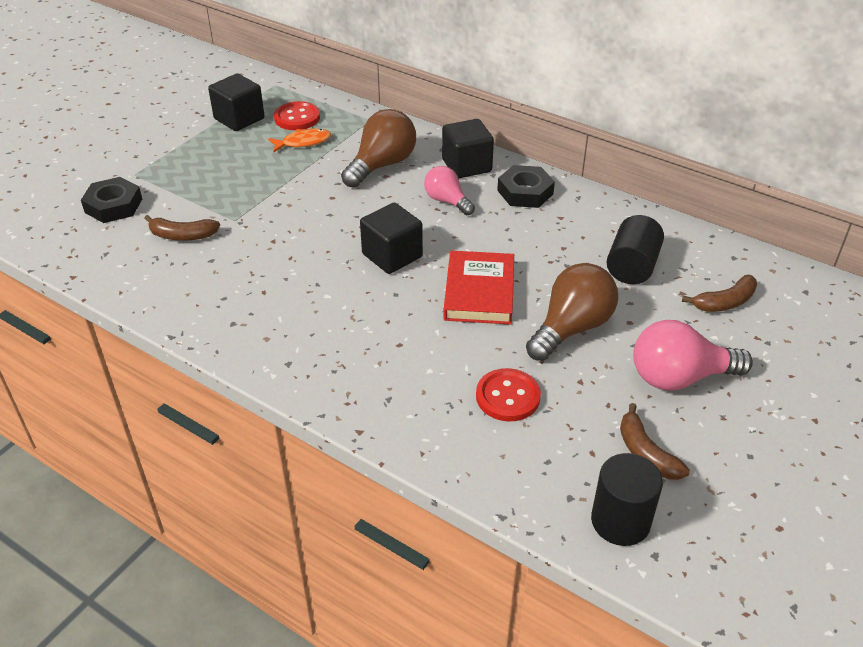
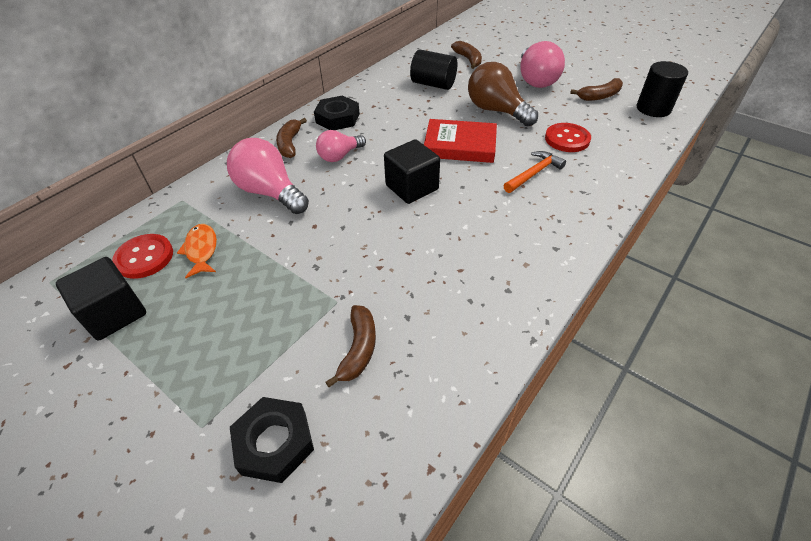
camera: 85 degrees left, 5 degrees up
brown light bulb [341,109,416,188] -> pink light bulb [227,138,309,214]
black cube [442,119,494,179] -> brown banana [276,118,307,158]
none -> orange hammer [503,151,566,193]

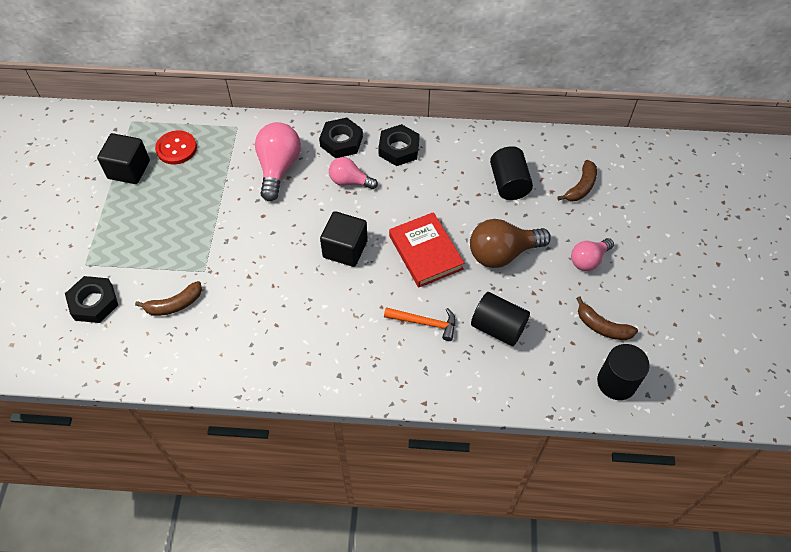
camera: 55 degrees right, 10 degrees up
orange fish [177,224,217,278] -> none
brown banana [276,118,307,158] -> black nut [319,118,363,158]
brown light bulb [468,62,538,126] -> brown light bulb turned 120 degrees counterclockwise [470,219,551,268]
pink light bulb [520,41,565,88] -> pink light bulb [571,238,614,271], size x0.62
red button [545,123,591,152] -> black cylinder [471,292,530,346]

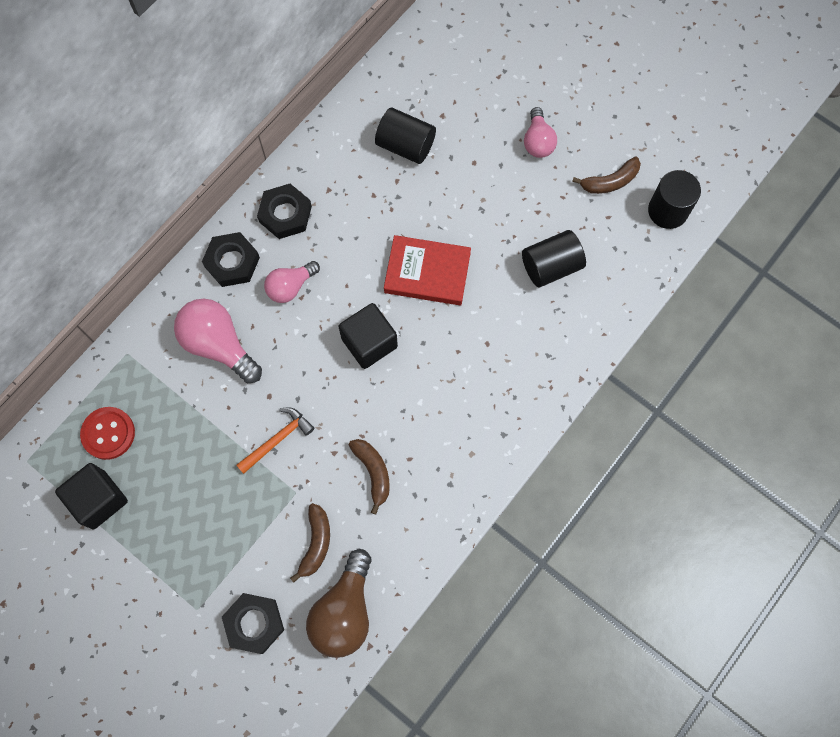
camera: 55 degrees left, 15 degrees up
orange hammer [384,307,456,341] -> orange hammer moved to [236,407,314,474]
brown light bulb [470,219,551,268] -> brown light bulb moved to [306,549,372,658]
brown banana [557,160,597,201] -> brown banana moved to [349,439,390,514]

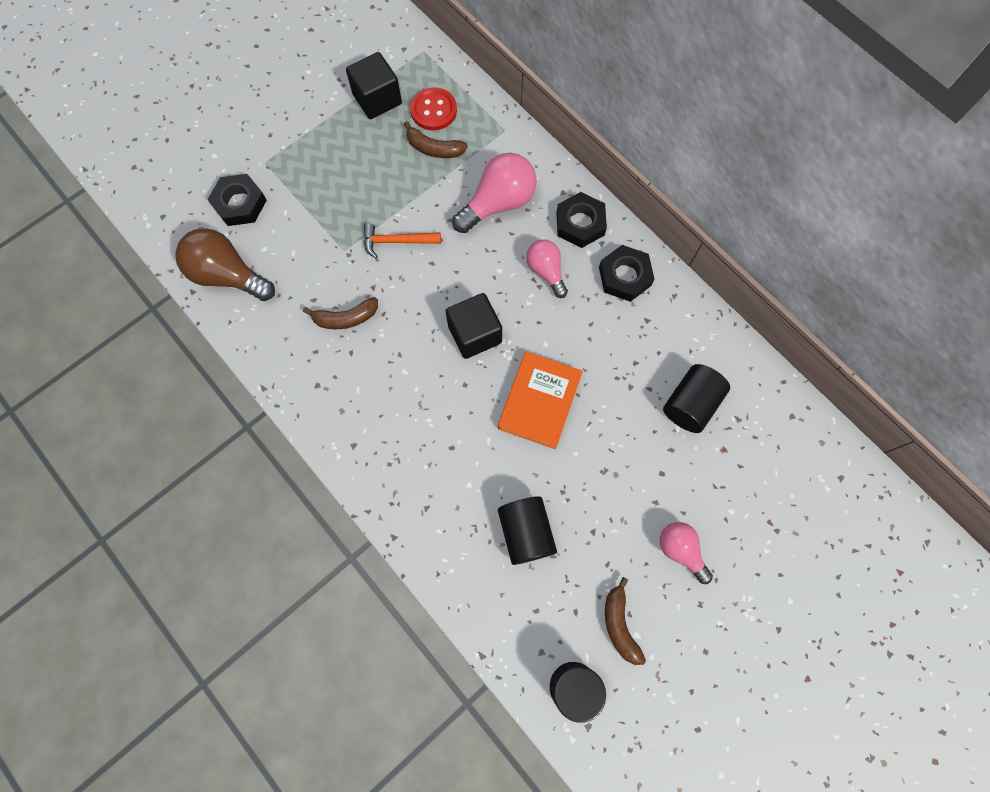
camera: 100 degrees right, 0 degrees up
orange hammer [236,407,314,474] -> orange hammer turned 120 degrees clockwise [364,223,441,258]
brown banana [290,503,330,583] -> brown banana moved to [404,121,468,158]
red book [384,235,471,305] -> orange book [498,352,583,449]
pink light bulb [524,107,557,158] -> pink light bulb turned 45 degrees clockwise [660,522,713,584]

